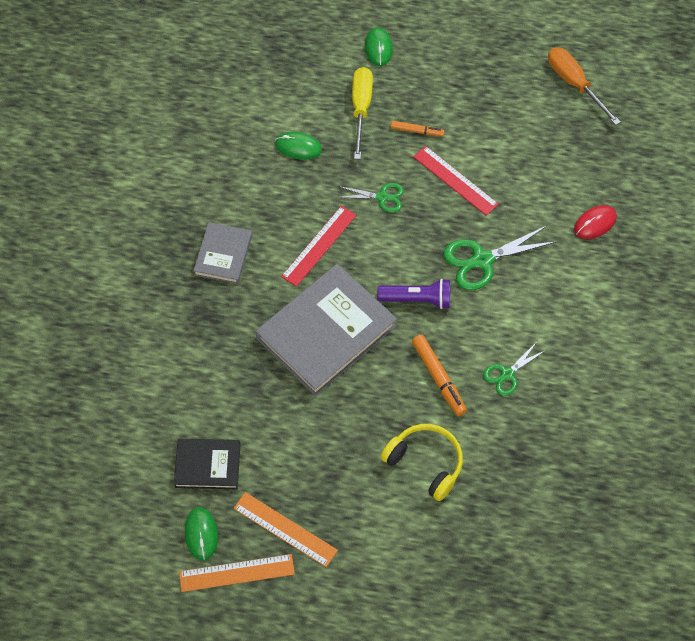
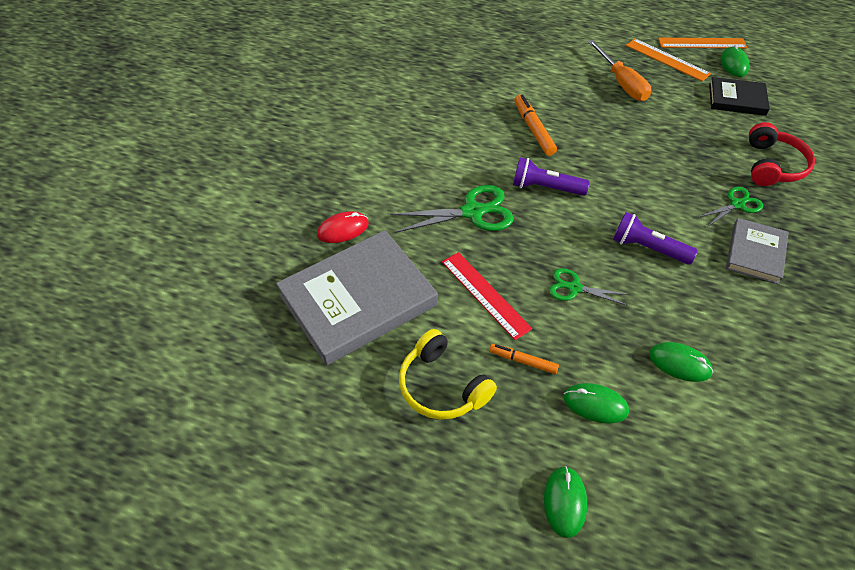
camera: 170 degrees left, 10 degrees down
grey book [256,264,397,396] -> grey book moved to [276,230,438,365]
red ruler [281,206,356,287] -> purple flashlight [613,212,698,265]
yellow screwdriver [352,67,373,159] -> green mouse [564,383,629,424]
yellow headphones [381,424,463,501] -> yellow headphones moved to [399,329,497,420]
green scissors [483,342,546,396] -> green scissors moved to [697,187,763,227]
orange screwdriver [548,47,621,125] -> orange screwdriver moved to [588,40,651,101]
none -> red headphones [749,122,815,186]

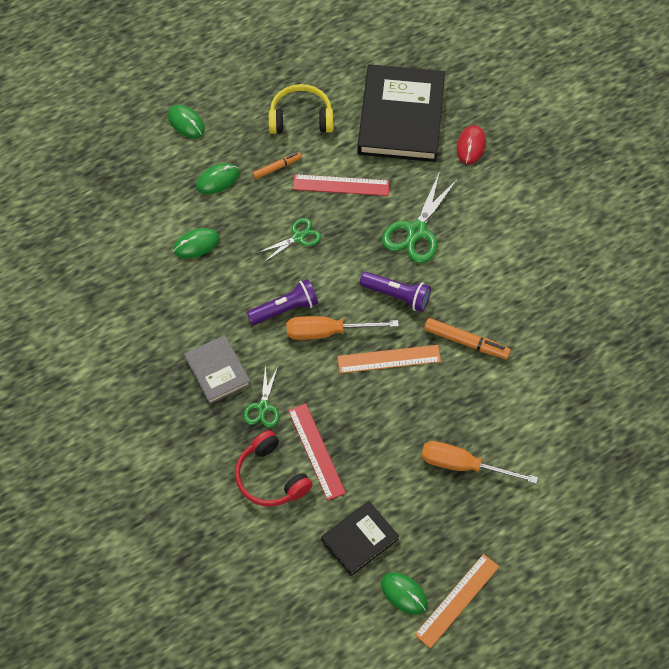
camera: 130 degrees right, 10 degrees up
grey book [276,230,438,365] -> black book [357,64,445,162]
purple flashlight [513,157,590,196] -> purple flashlight turned 60 degrees clockwise [360,272,431,312]
orange ruler [626,38,711,82] -> orange ruler moved to [337,345,441,373]
none -> orange screwdriver [286,316,399,340]
none -> red ruler [288,403,346,501]

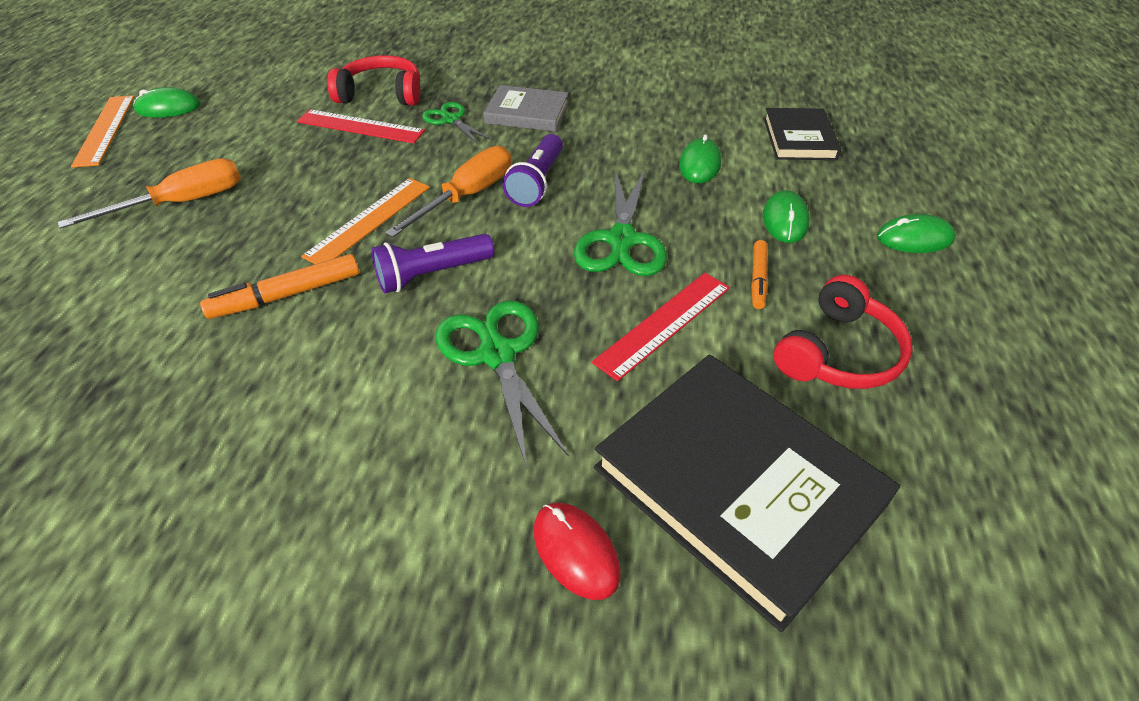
camera: 130 degrees right, 15 degrees down
green scissors [258,218,321,262] -> green scissors [574,169,667,276], size x1.67
yellow headphones [269,84,333,134] -> red headphones [774,275,913,389]
black book [321,501,399,576] -> black book moved to [764,108,841,160]

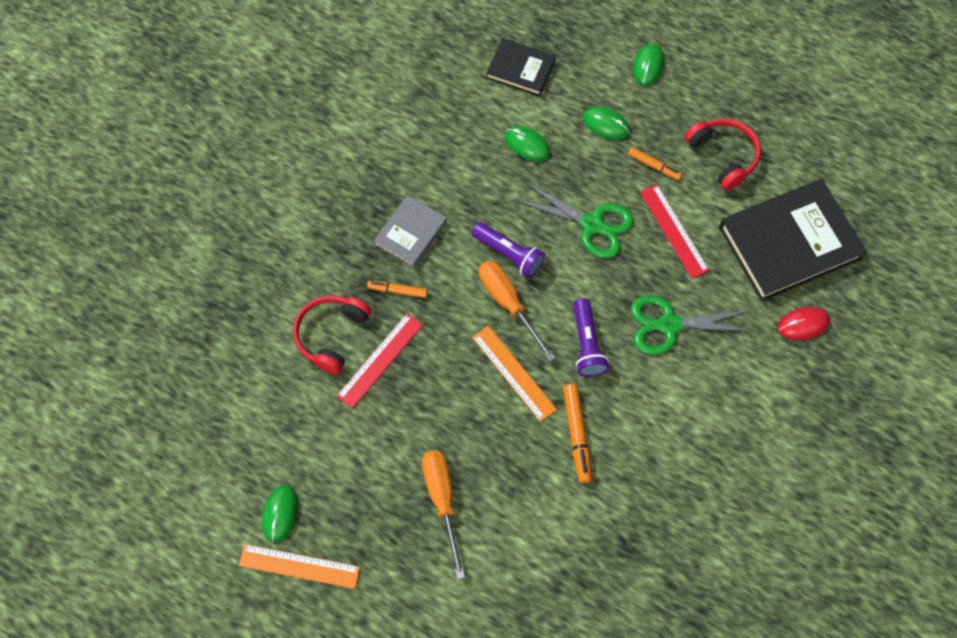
camera: 70 degrees left, 20 degrees up
green scissors [422,102,492,145] -> orange marker [367,281,428,298]

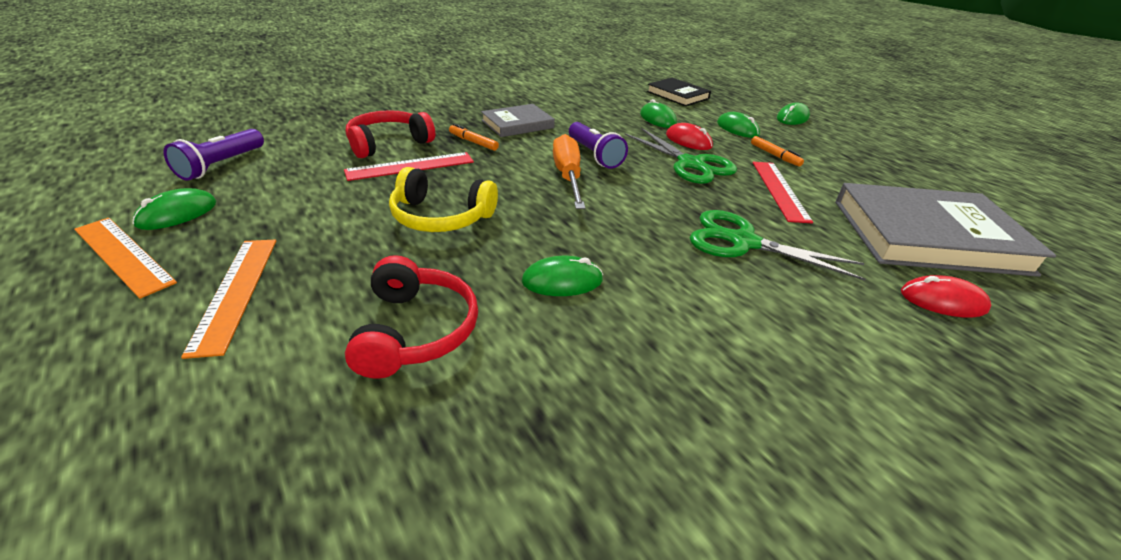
camera: 25 degrees right, 30 degrees down
orange screwdriver [422,450,465,579] -> none
orange ruler [472,326,557,422] -> orange ruler moved to [181,240,276,359]
orange marker [563,384,592,483] -> green mouse [521,256,603,296]
purple flashlight [573,298,609,377] -> purple flashlight moved to [163,129,264,181]
red headphones [684,118,761,191] -> red headphones moved to [345,255,478,379]
black book [719,179,867,302] -> grey book [835,183,1056,277]
none -> yellow headphones [389,167,498,232]
none -> red mouse [666,123,713,150]

